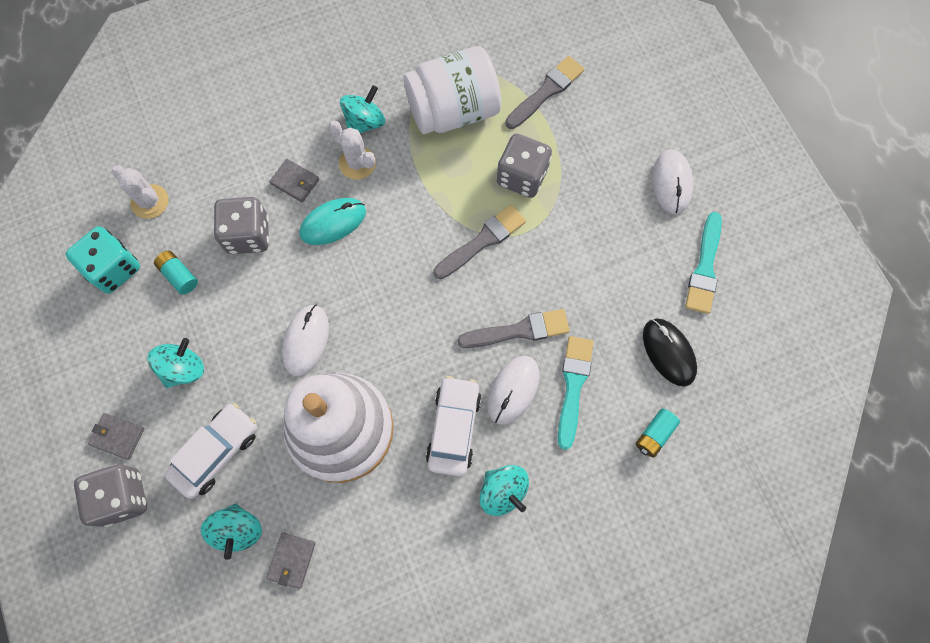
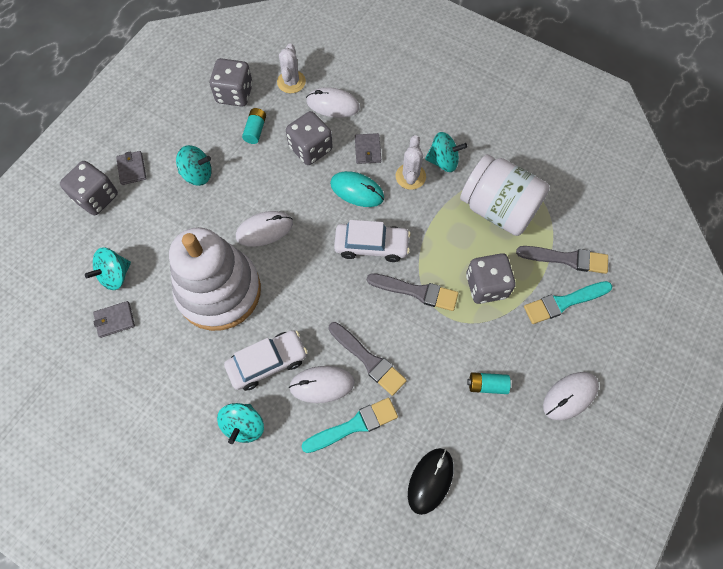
camera: 55 degrees right, 5 degrees down
turquoise dice [65,226,140,294] -> grey dice [210,58,253,107]
white car [164,403,257,499] -> white car moved to [334,220,411,262]
turquoise battery [636,408,680,458] -> turquoise battery moved to [467,372,511,394]
turquoise brush [685,212,722,314] -> turquoise brush moved to [524,281,612,324]
none -> white mouse [306,87,360,118]

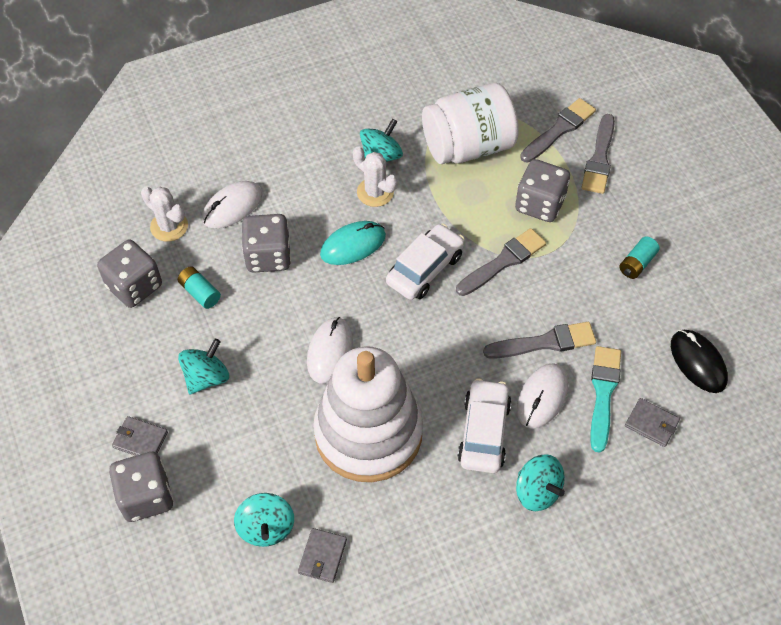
camera: 55 degrees left, 10 degrees down
grey wallet [355,133,381,164] -> grey wallet moved to [625,398,680,447]
turquoise brush [524,281,612,324] -> grey brush [581,114,615,194]
white mouse [543,372,599,420] -> none

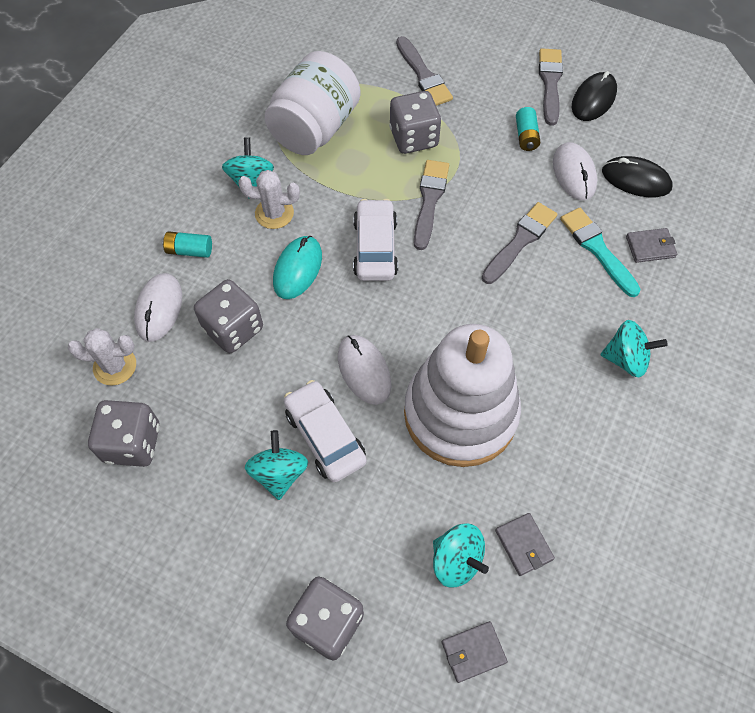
camera: 40 degrees left, 5 degrees up
grey wallet [112,416,168,456] -> grey wallet moved to [442,621,508,683]
turquoise battery [178,266,221,309] -> turquoise battery moved to [162,231,212,258]
white car [458,378,512,473] -> white car moved to [284,380,367,482]
white mouse [517,363,568,429] -> white mouse moved to [553,142,597,200]
grey brush [520,98,596,162] -> grey brush moved to [539,48,563,126]
none -> black mouse [572,71,617,121]

